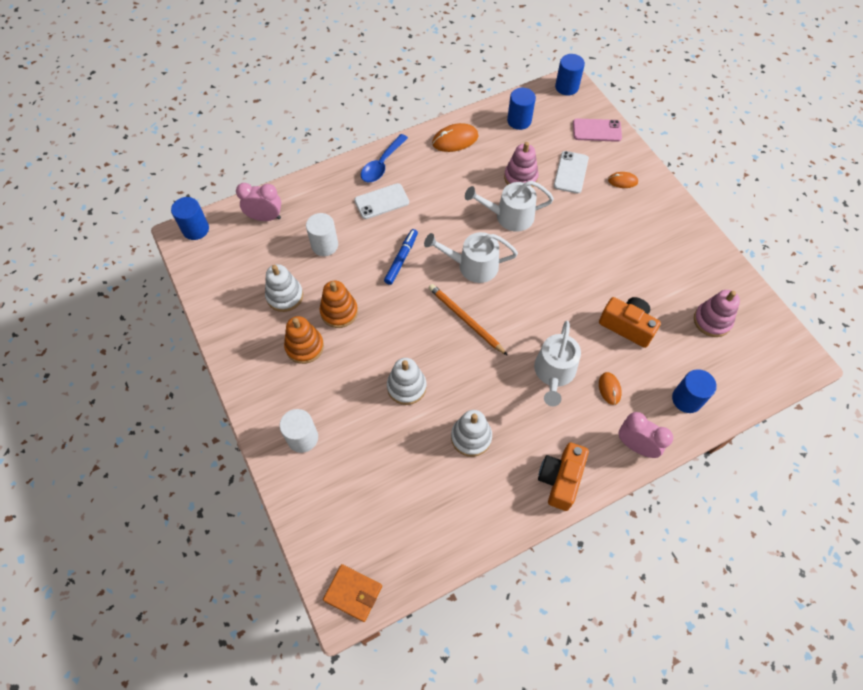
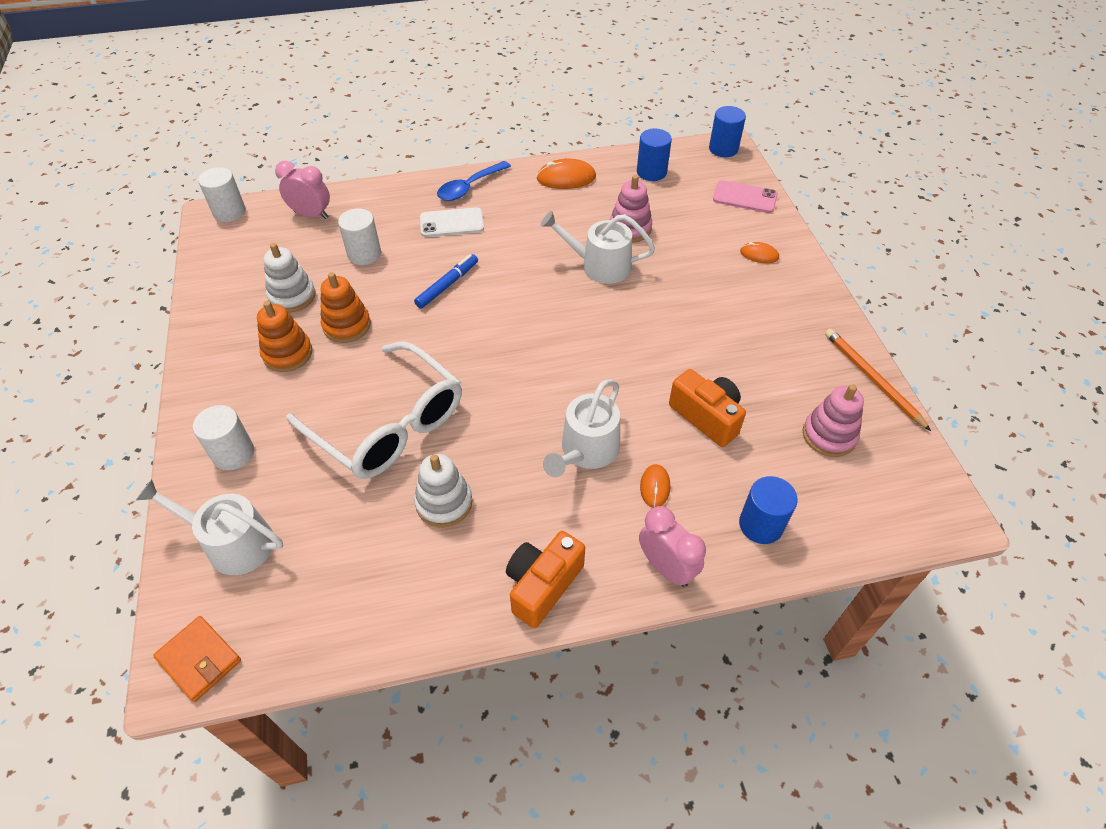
camera: 15 degrees right, 10 degrees down
blue cylinder [171,197,209,240] -> white cylinder [198,167,246,222]
white stacking toy [387,358,427,405] -> white glasses [286,341,462,479]
white watering can [424,232,518,283] -> white watering can moved to [136,479,283,575]
orange pencil [429,284,508,356] -> orange pencil moved to [825,329,931,431]
white phone [554,151,589,194] -> none

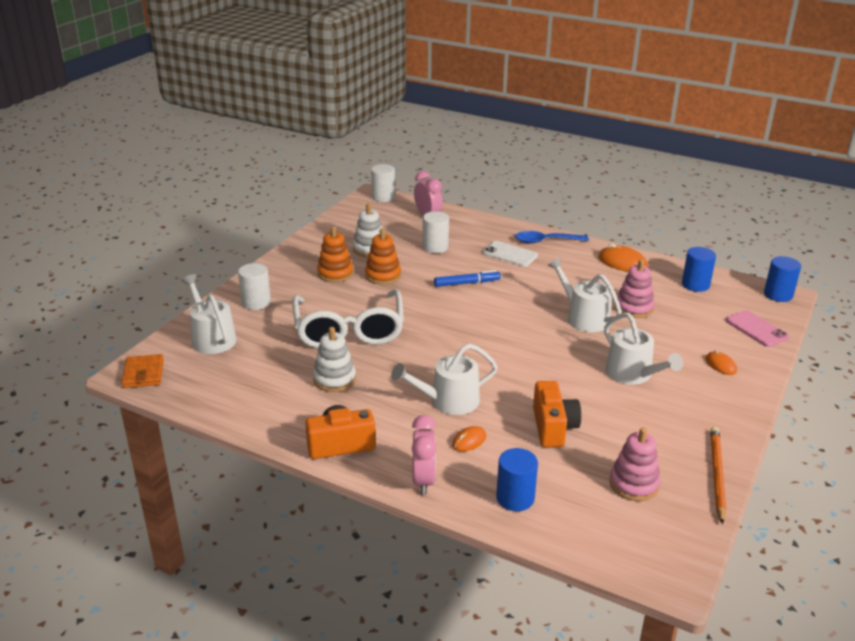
camera: 40 degrees right, 20 degrees down
none -> white watering can [604,313,683,385]

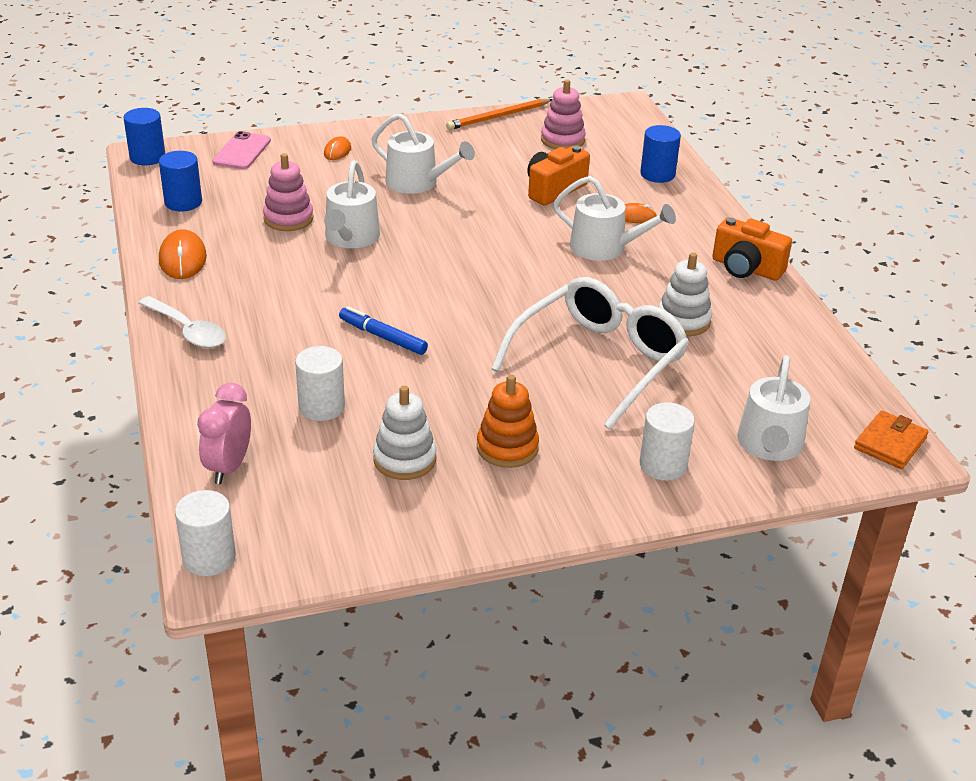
camera: 135 degrees left, 5 degrees up
orange stacking toy [365,228,401,285] -> none
pink clock [412,415,437,495] -> none
white phone [483,241,538,267] -> none
blue spoon [515,231,589,243] -> white spoon [139,296,226,348]
white watering can [604,313,683,385] -> white watering can turned 105 degrees clockwise [372,113,475,194]

